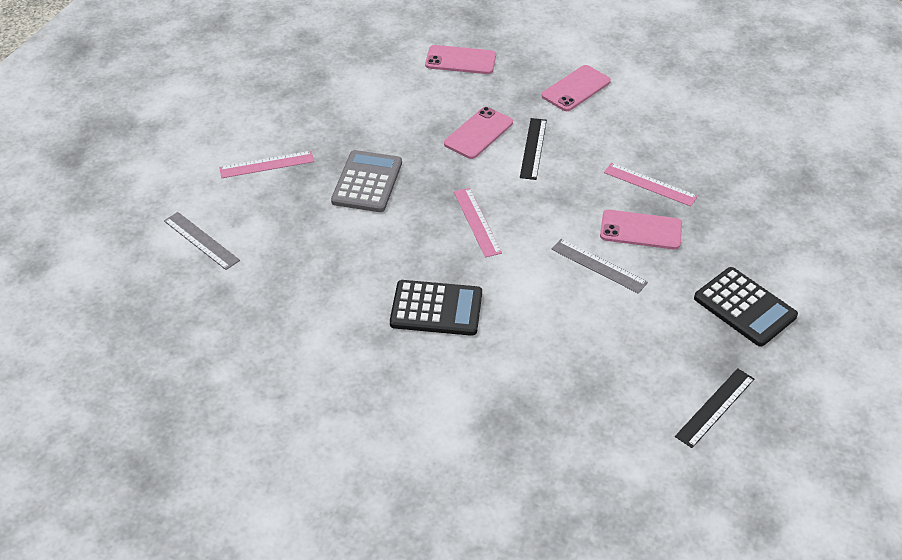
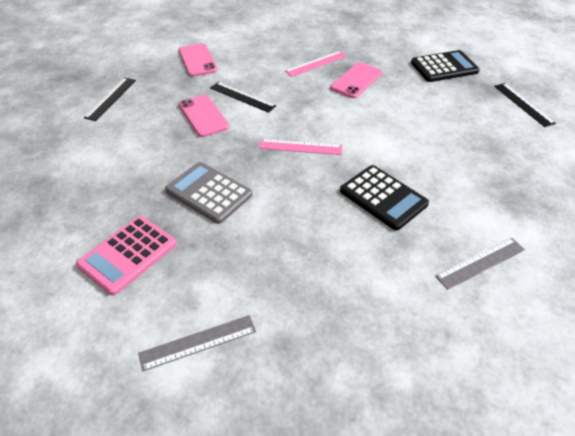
camera: 65 degrees left, 0 degrees up
pink ruler [219,151,314,178] -> pink calculator [76,216,176,296]
black calculator [390,280,482,336] -> black calculator turned 105 degrees clockwise [340,165,429,231]
pink phone [425,45,496,74] -> black ruler [84,78,136,121]
grey ruler [551,239,648,294] -> grey ruler moved to [435,238,525,290]

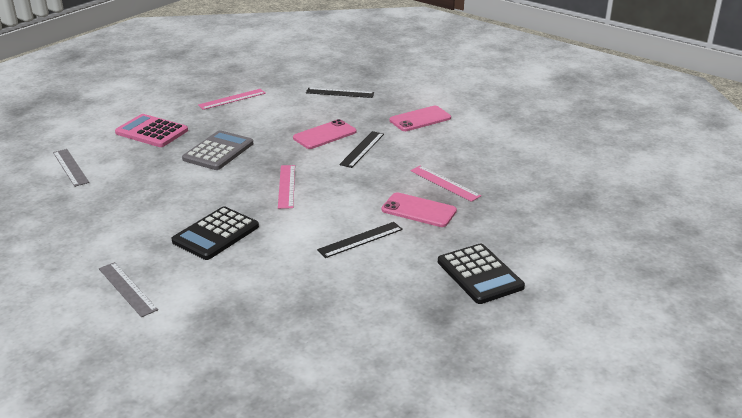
camera: 80 degrees right, 15 degrees down
black ruler [494,83,556,127] -> black ruler moved to [317,222,403,258]
none -> pink ruler [198,89,266,110]

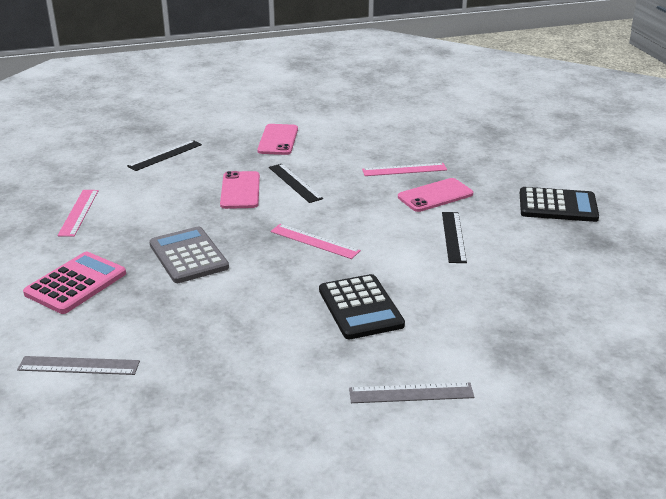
camera: 55 degrees left, 0 degrees up
pink calculator [115,114,188,147] -> pink calculator turned 150 degrees clockwise [23,252,126,314]

